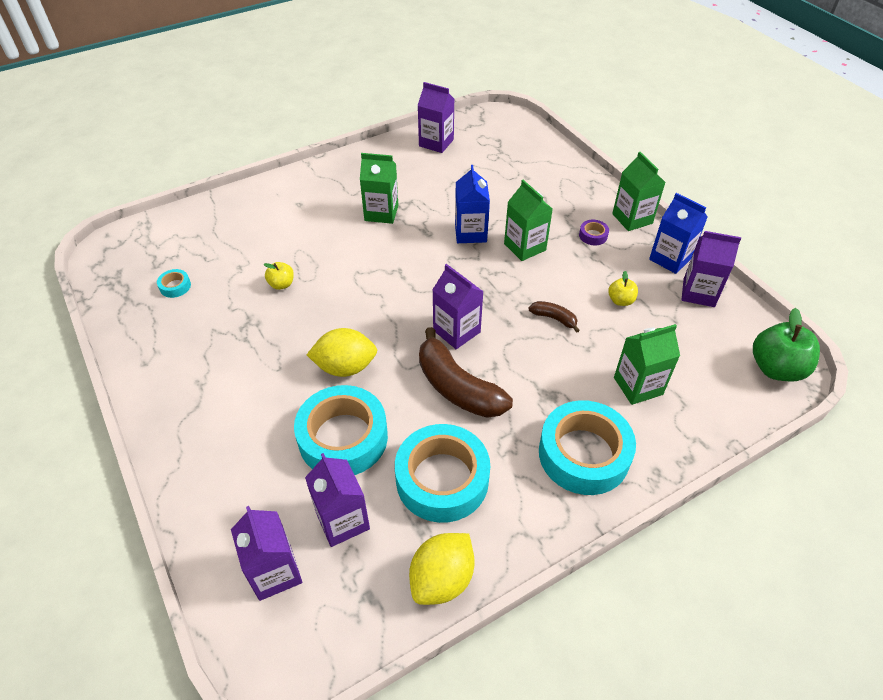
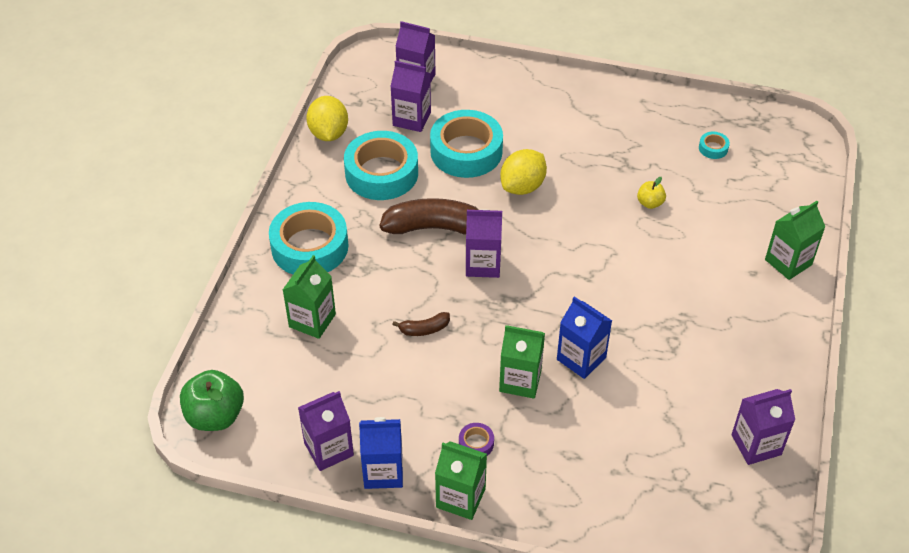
camera: 135 degrees right, 0 degrees up
green carton [360,153,398,224] -> green carton moved to [765,201,825,280]
yellow apple [608,271,638,306] -> none

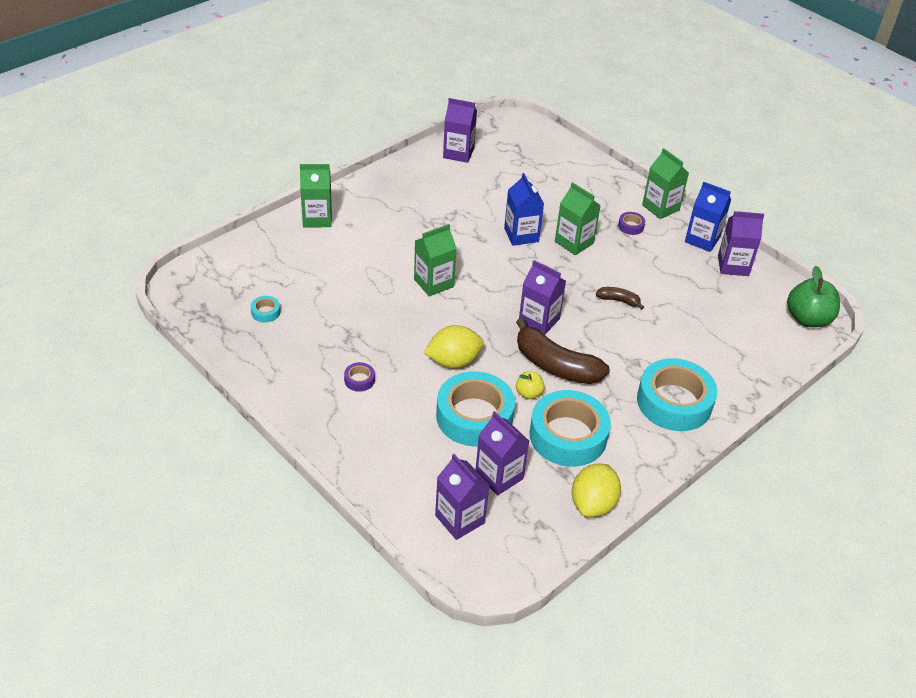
camera: 150 degrees left, 5 degrees down
green carton [283,255,336,339] -> green carton moved to [414,224,457,297]
yellow apple [637,177,666,209] -> yellow apple moved to [516,372,545,399]
none -> purple tape [344,362,375,392]

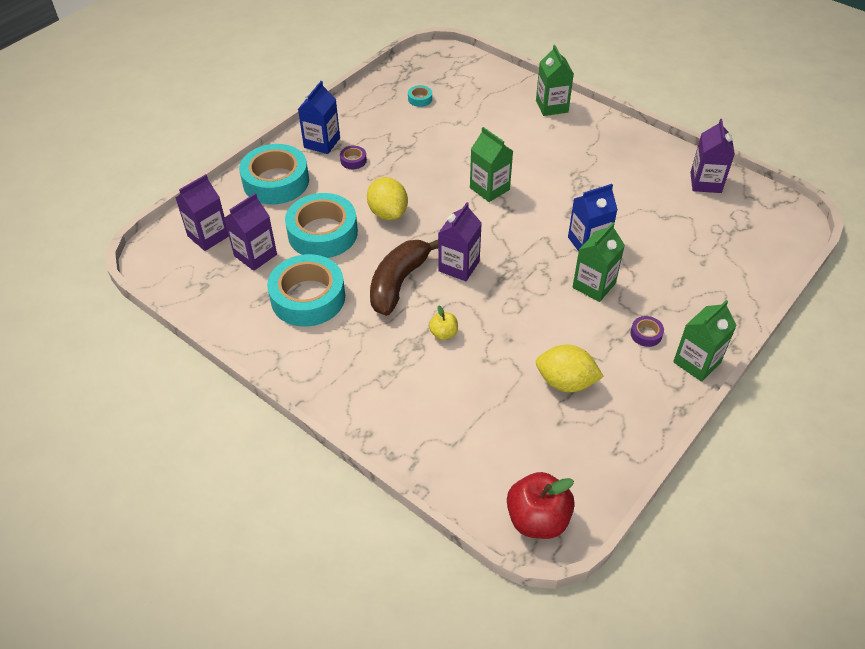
camera: 85 degrees right, 5 degrees up
yellow apple [516,372,545,399] -> yellow apple moved to [429,306,458,340]
yellow lemon [572,464,621,517] -> yellow lemon moved to [536,345,604,392]
brown banana [596,287,644,309] -> none
turquoise tape [637,358,717,431] -> turquoise tape moved to [239,144,309,205]
blue carton [685,182,731,252] -> blue carton moved to [298,81,340,154]
purple carton [718,211,764,276] -> none
green apple [787,266,840,327] -> red apple [507,472,575,539]

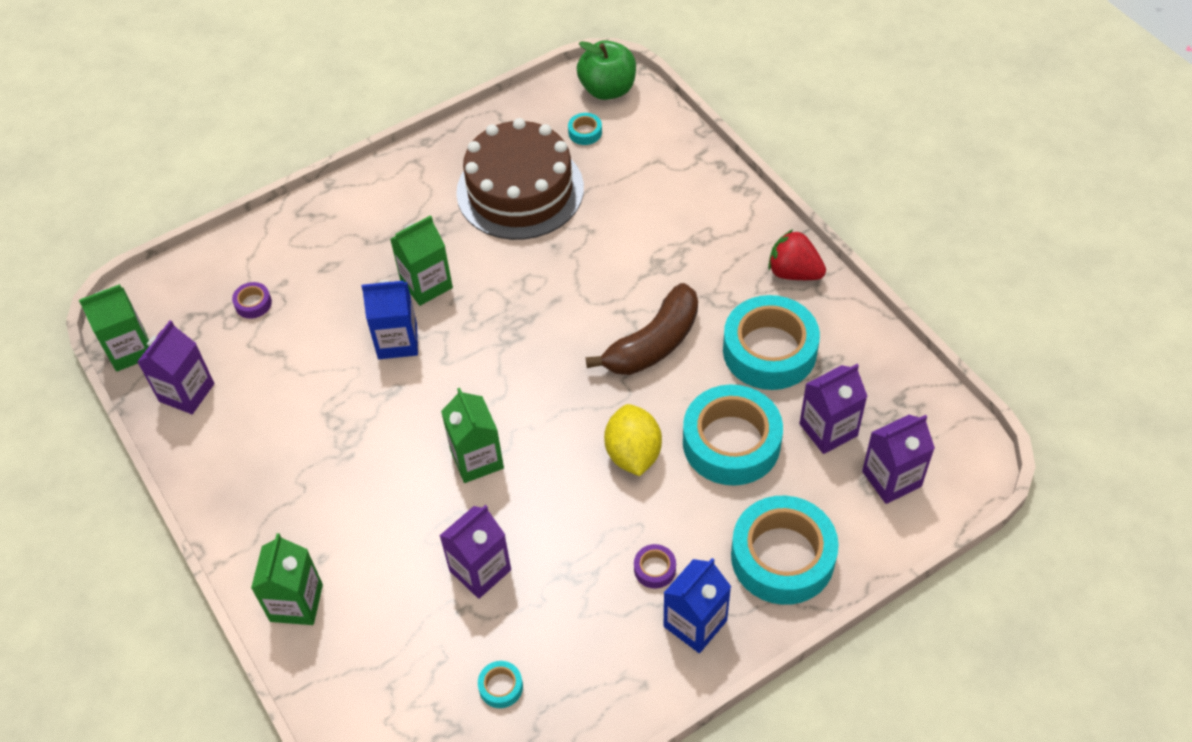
camera: 160 degrees left, 5 degrees up
yellow apple [429,306,458,340] -> none
purple carton [438,202,482,281] -> purple carton moved to [439,505,511,599]
red apple [507,472,575,539] -> green apple [577,40,636,100]
yellow lemon [536,345,604,392] -> brown cake [456,118,584,240]
purple tape [630,316,664,347] -> purple tape moved to [232,282,272,319]
green carton [673,300,737,382] -> green carton moved to [79,284,149,372]
none -> turquoise tape [568,113,602,145]
none -> red strawberry [768,229,826,280]

